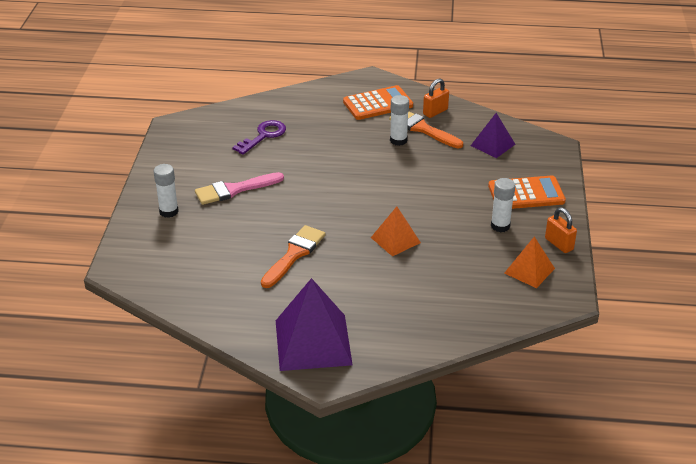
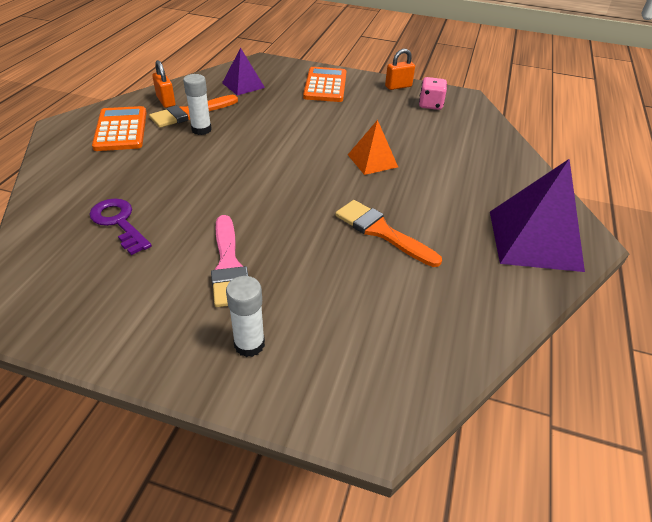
camera: 80 degrees left, 5 degrees up
white glue stick [491,178,515,232] -> none
orange pyramid [504,236,555,288] -> pink dice [419,77,447,110]

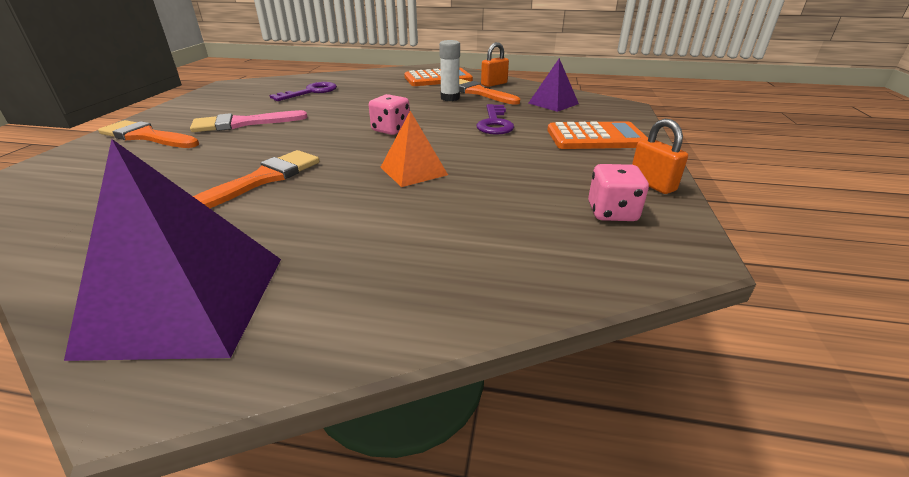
camera: 85 degrees right, 10 degrees down
white glue stick [226,276,265,357] -> orange brush [98,120,199,148]
none -> pink dice [369,94,410,135]
none -> purple key [476,104,514,135]

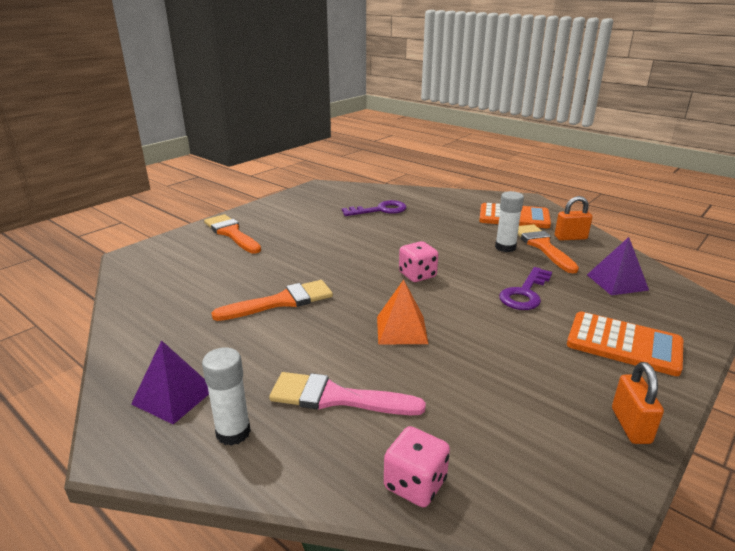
camera: 30 degrees right, 5 degrees down
purple pyramid [64,139,281,361] -> purple pyramid [131,340,209,424], size x0.56
pink brush [190,110,308,132] -> pink brush moved to [269,372,426,415]
pink dice [588,164,649,221] -> pink dice moved to [384,426,450,507]
none -> white glue stick [202,348,251,446]

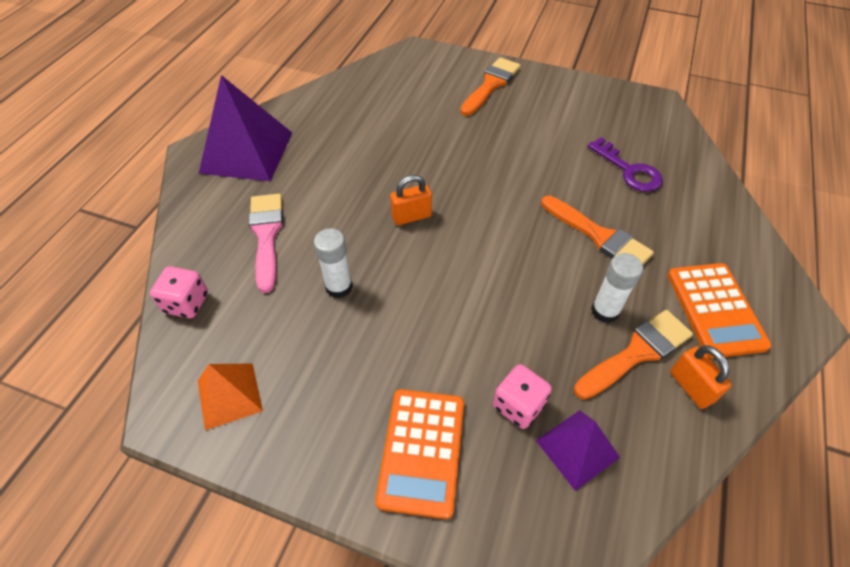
camera: 70 degrees right, 25 degrees up
purple pyramid [131,340,209,424] -> purple pyramid [199,75,292,181], size x1.78
white glue stick [202,348,251,446] -> white glue stick moved to [314,228,353,298]
orange brush [211,280,333,321] -> orange brush moved to [541,196,654,265]
orange pyramid [377,280,428,344] -> orange pyramid moved to [198,363,263,430]
pink dice [399,241,438,282] -> pink dice moved to [493,364,552,429]
purple key [499,267,552,310] -> none
orange padlock [612,362,664,444] -> orange padlock moved to [390,175,432,225]

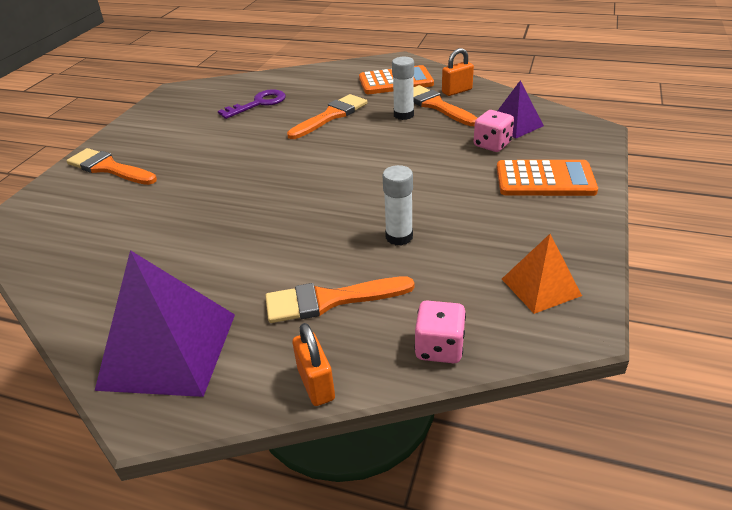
camera: 90 degrees left, 15 degrees down
pink brush [249,194,283,293] -> orange brush [265,277,414,323]
orange padlock [390,175,432,225] -> orange padlock moved to [292,323,335,406]

